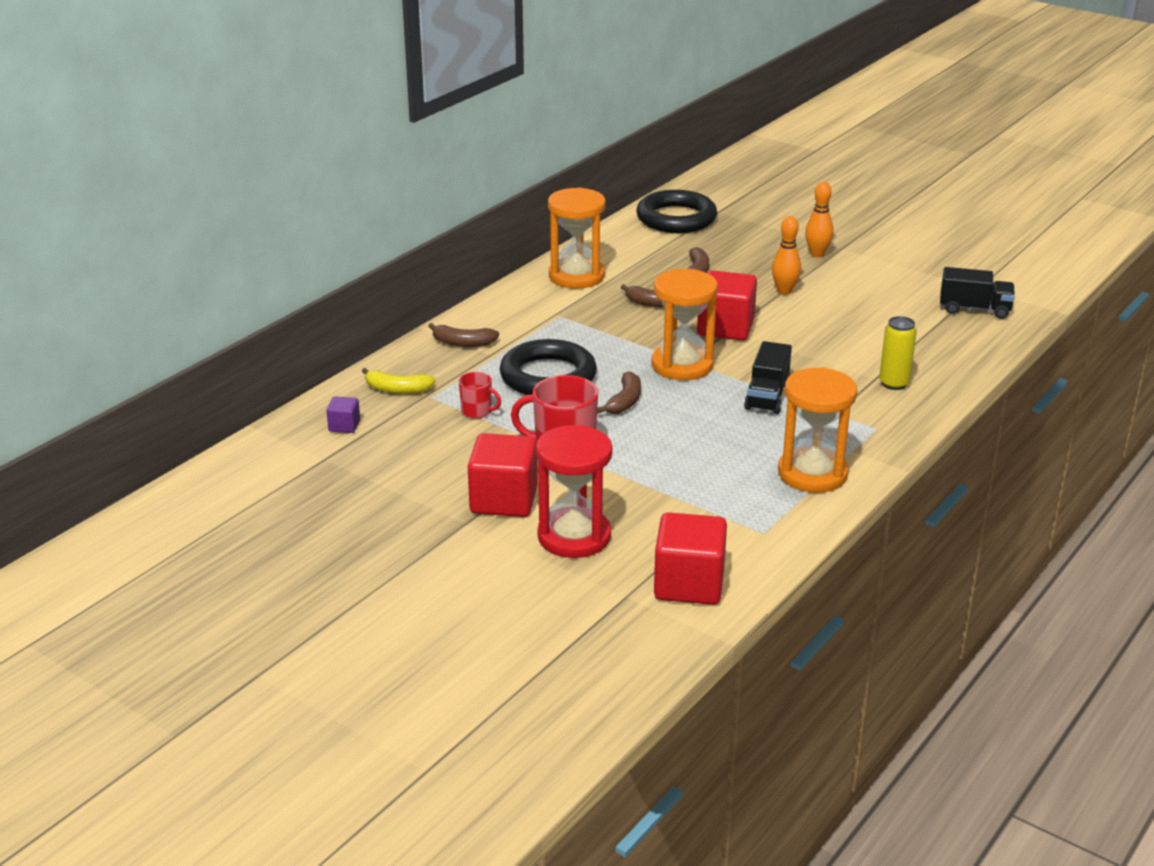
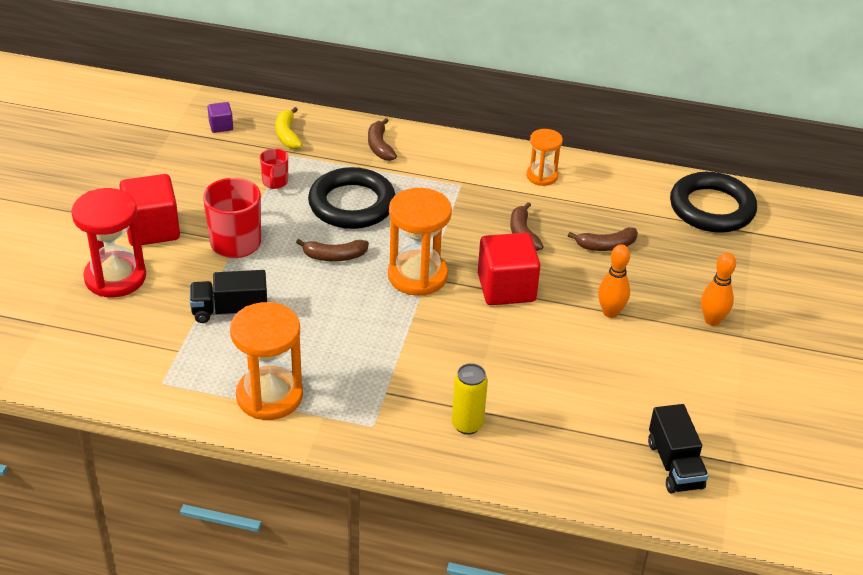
camera: 65 degrees right, 10 degrees up
orange hourglass [548,187,606,288] -> orange hourglass [526,129,563,186], size x0.58
red cube [654,512,727,605] -> none
black truck [744,341,792,414] -> black truck moved to [190,270,267,323]

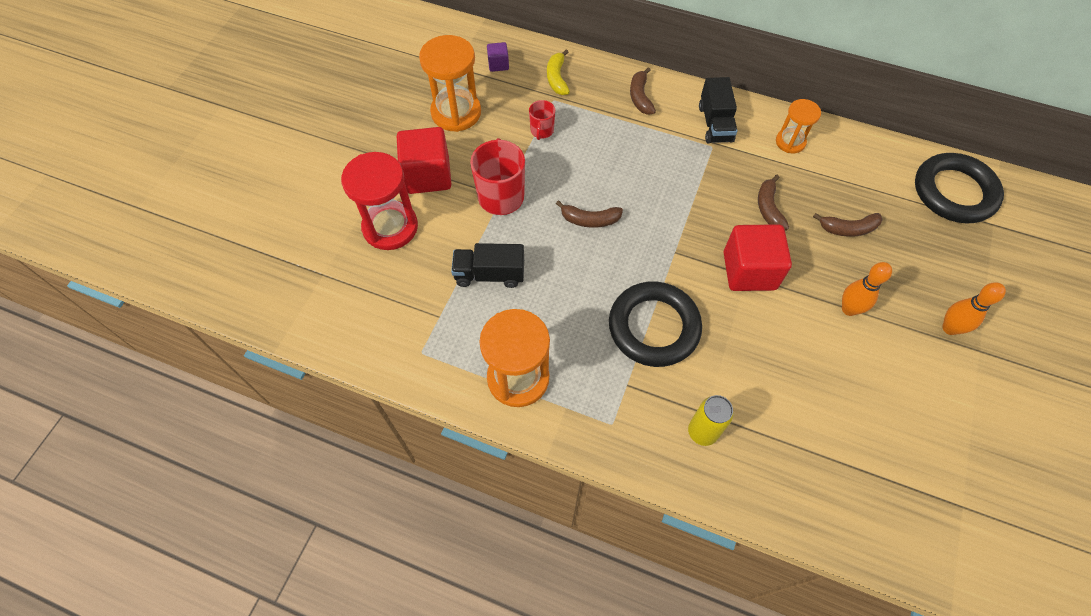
camera: 10 degrees right, 20 degrees up
black ring [308,167,395,229] -> black ring moved to [609,281,702,367]
orange hourglass [388,188,452,296] -> orange hourglass moved to [419,35,481,132]
black truck [648,404,708,493] -> black truck moved to [699,77,737,143]

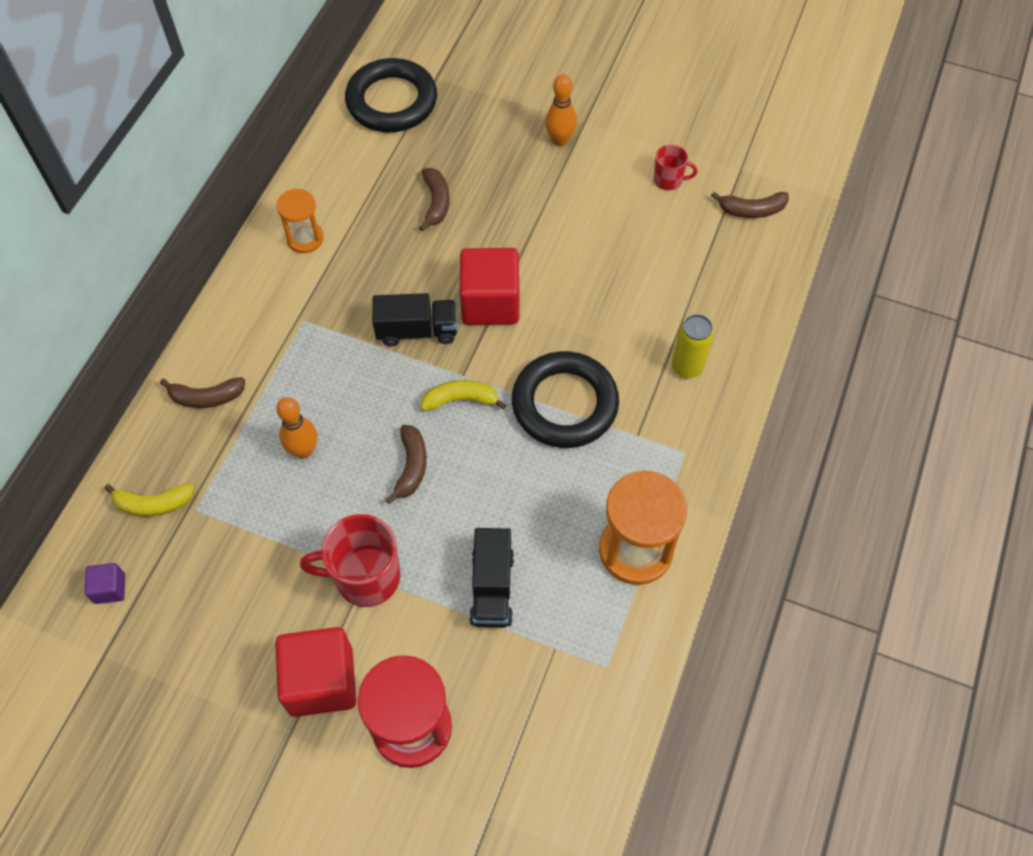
camera: 90 degrees left, 0 degrees up
orange hourglass [419,35,481,132] -> none
red mug [529,100,555,140] -> red mug moved to [654,144,697,190]
black truck [699,77,737,143] -> black truck moved to [372,293,457,346]
brown banana [758,175,789,230] -> brown banana moved to [711,192,789,218]
orange bowling pin [842,262,892,316] -> orange bowling pin moved to [276,397,317,459]
none -> yellow banana [421,380,506,411]

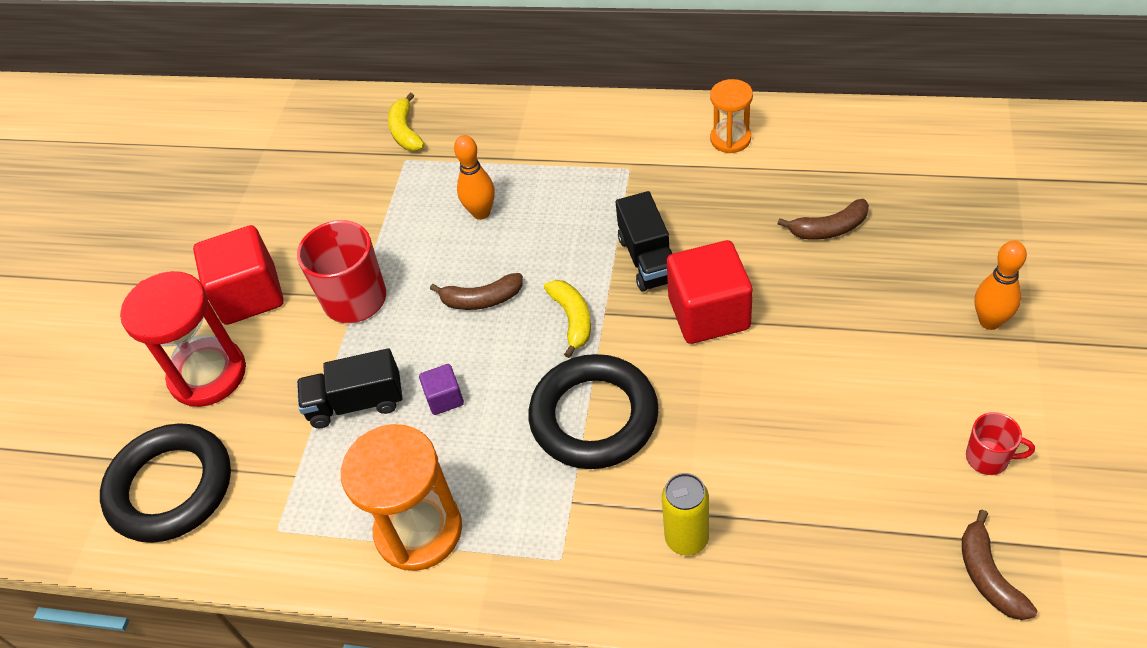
camera: 85 degrees right, 10 degrees down
purple cube [85,563,125,604] -> purple cube moved to [419,364,464,415]
brown banana [160,377,245,408] -> none
black ring [345,58,437,132] -> black ring moved to [100,423,231,543]
red mug [654,144,697,190] -> red mug turned 75 degrees counterclockwise [966,412,1035,475]

